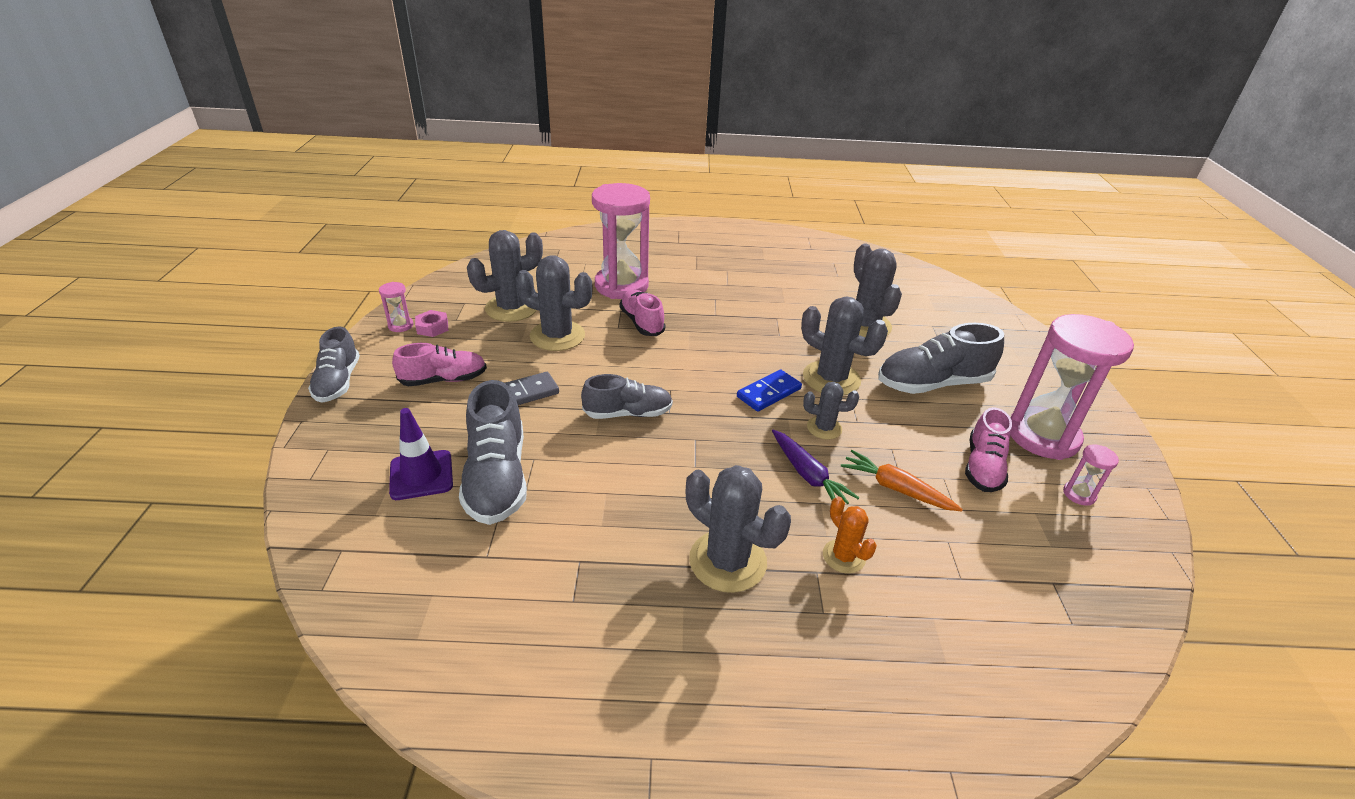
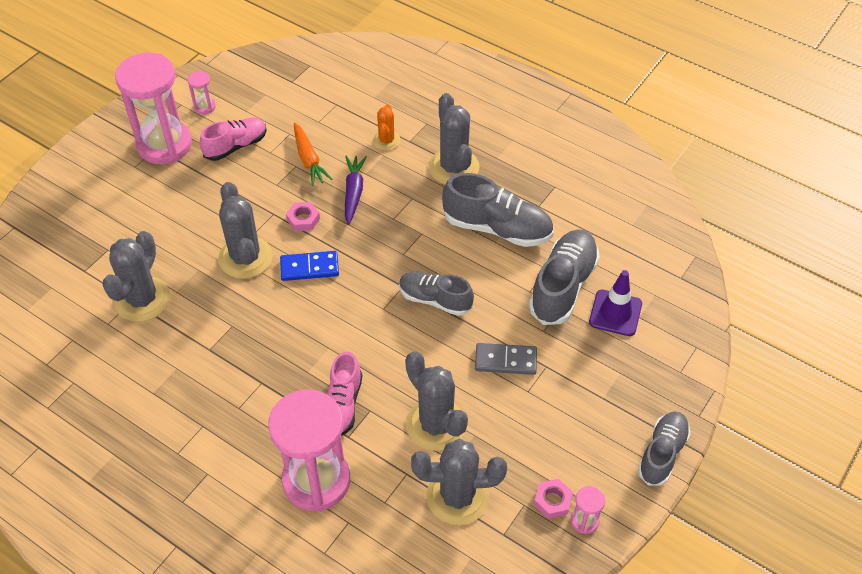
camera: 145 degrees left, 15 degrees up
pink shoe [392,343,487,386] -> none
grey cactus [803,382,859,440] -> pink nut [286,202,320,231]
grey shoe [878,323,1004,394] -> grey shoe moved to [442,173,554,247]

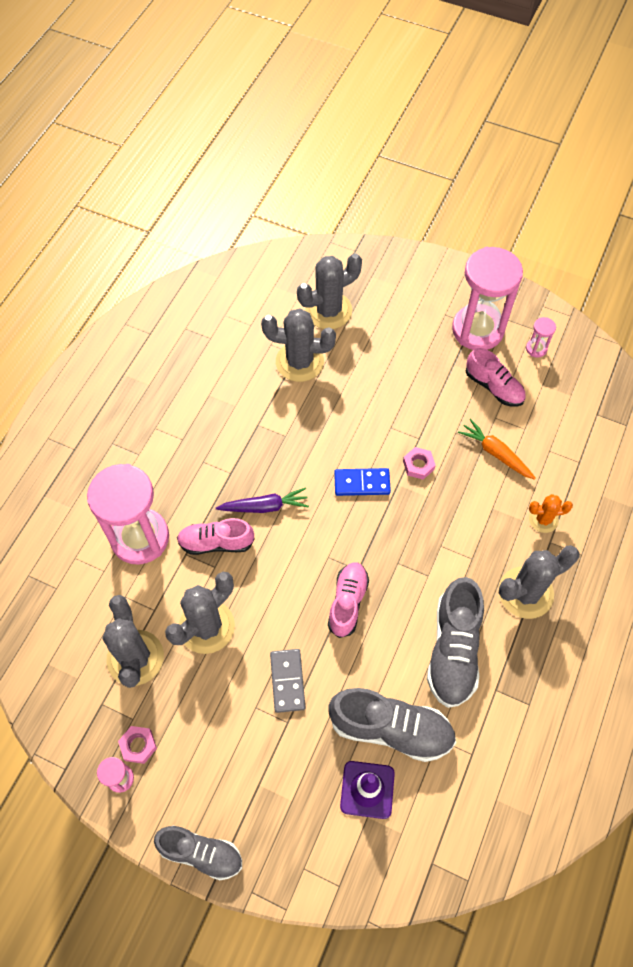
camera: 80 degrees right, 10 degrees up
grey cactus [218,182,273,279] -> grey cactus moved to [297,253,362,329]
blue domino [280,251,339,281] -> blue domino turned 75 degrees counterclockwise [334,468,391,496]
orange carrot [294,122,333,186] -> orange carrot turned 75 degrees clockwise [458,418,536,480]
purple carrot [345,155,367,225] -> purple carrot moved to [216,487,309,513]
grey shoe [399,272,474,316] -> pink shoe [328,562,369,638]

